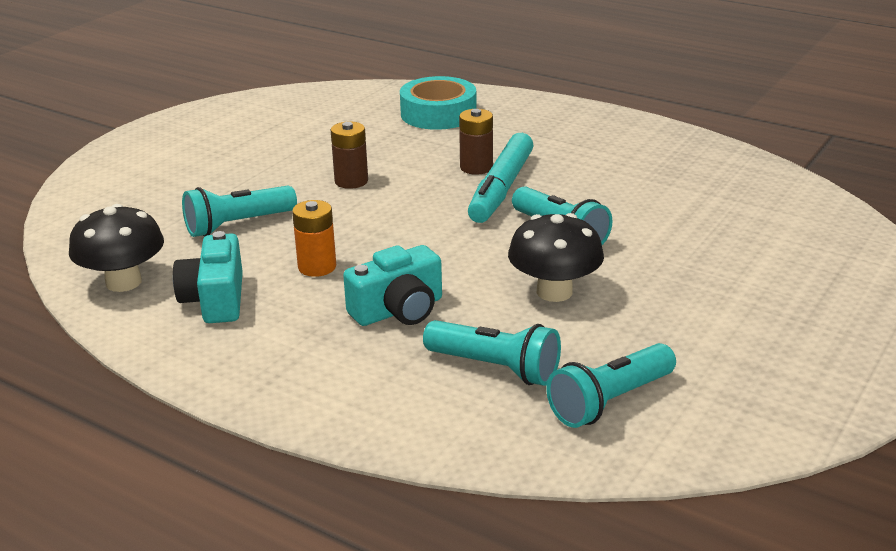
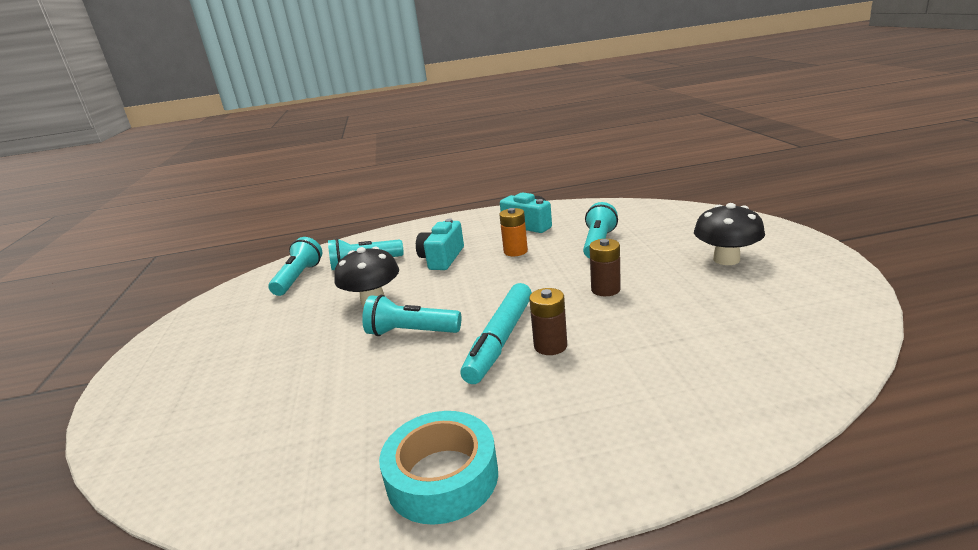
camera: 140 degrees right, 5 degrees down
black mushroom [69,204,164,292] -> black mushroom moved to [694,203,765,265]
turquoise tape [400,76,477,130] -> turquoise tape moved to [379,411,498,525]
turquoise marker [468,133,534,223] -> turquoise marker turned 135 degrees counterclockwise [460,283,532,384]

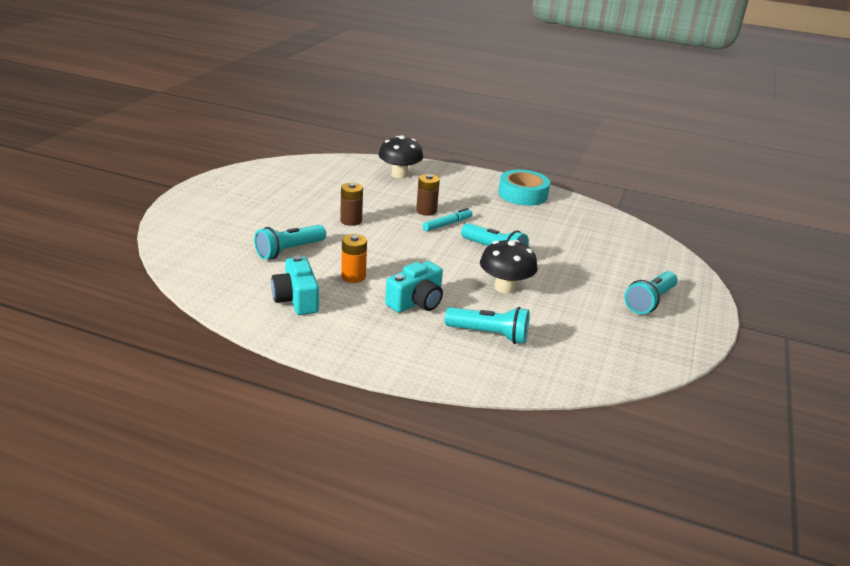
camera: 155 degrees left, 5 degrees up
turquoise flashlight [269,237,322,296] -> turquoise flashlight moved to [624,271,678,314]
turquoise marker [460,283,532,384] -> turquoise marker [423,208,473,231], size x0.58
black mushroom [694,203,765,265] -> black mushroom moved to [378,135,423,178]

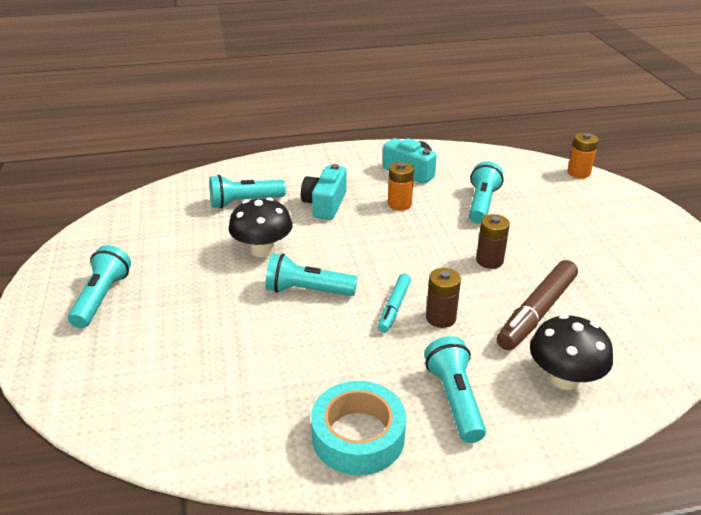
camera: 150 degrees right, 5 degrees up
none -> turquoise flashlight [424,336,486,443]
none -> brown marker [497,260,578,350]
none -> orange battery [568,133,599,178]

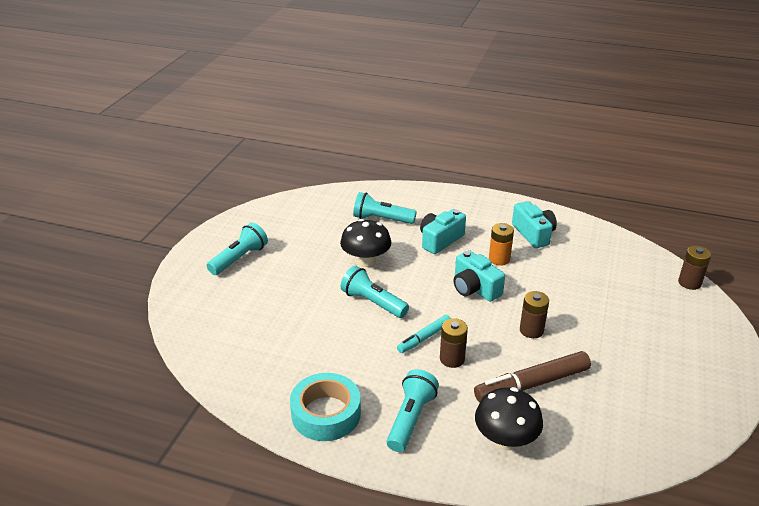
camera: 30 degrees right, 0 degrees up
turquoise flashlight [469,161,503,224] -> none
orange battery [568,133,599,178] -> brown battery [678,246,711,290]
none -> turquoise camera [454,250,505,302]

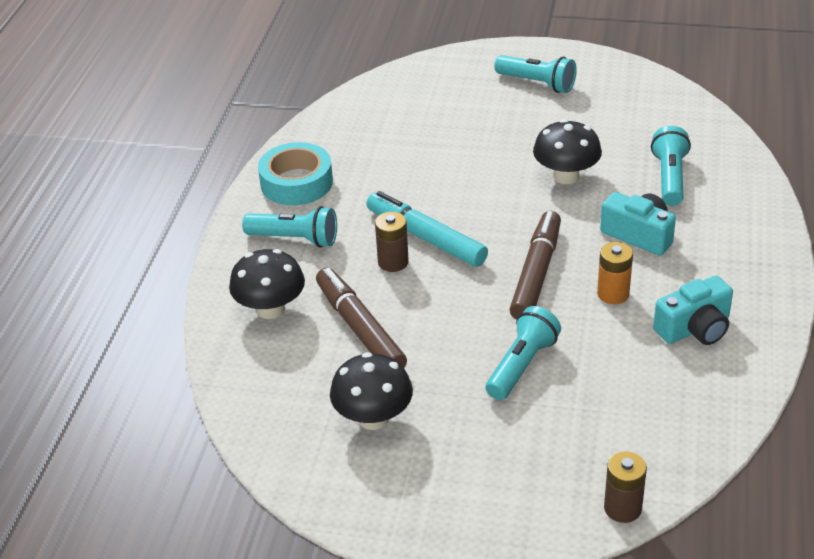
camera: 85 degrees right, 5 degrees up
turquoise flashlight [341,266,409,318] -> turquoise flashlight moved to [486,306,561,400]
turquoise marker [397,315,451,353] -> turquoise marker [366,191,488,267], size x1.72
turquoise camera [454,250,505,302] -> brown marker [509,211,561,320]
brown battery [520,291,549,338] -> none
none -> black mushroom [330,352,413,430]

